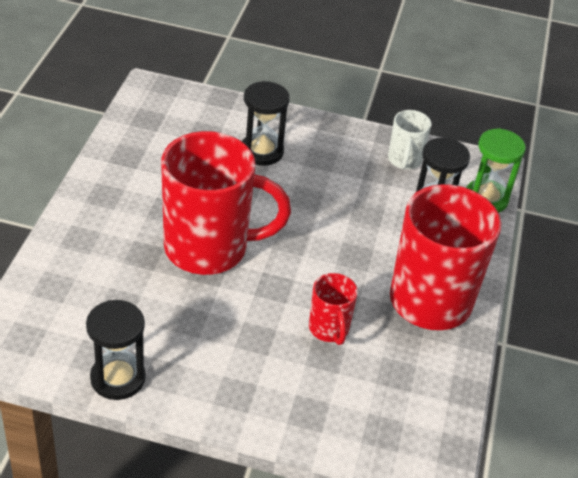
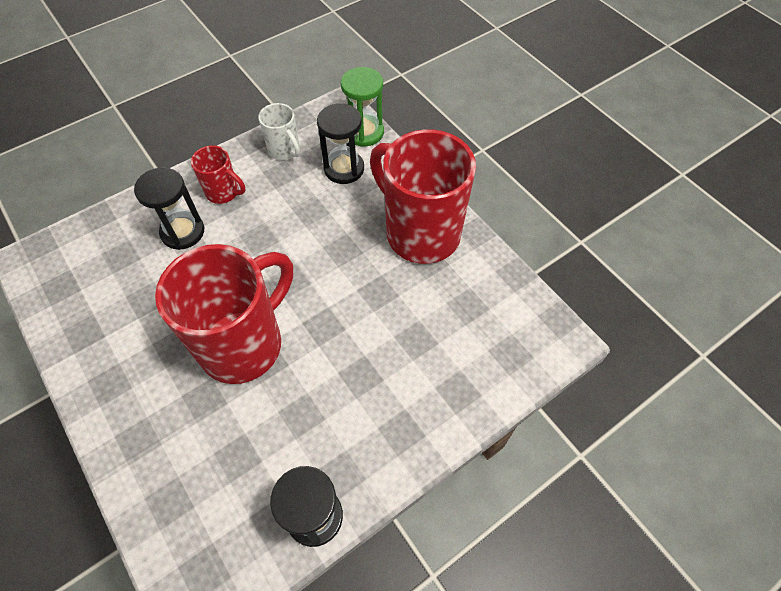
camera: 45 degrees left, 15 degrees up
red mug [309,273,358,345] -> red mug moved to [191,145,245,204]

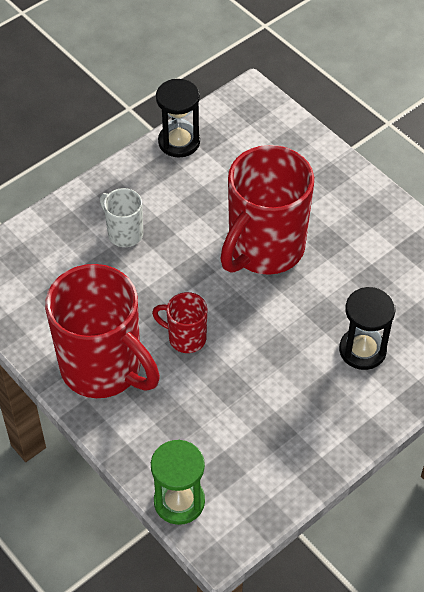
camera: 175 degrees right, 5 degrees down
red mug [191,145,245,204] -> red mug moved to [152,292,208,353]
white mug [258,103,300,160] -> white mug moved to [100,188,143,247]
black hourglass [317,103,364,184] -> none

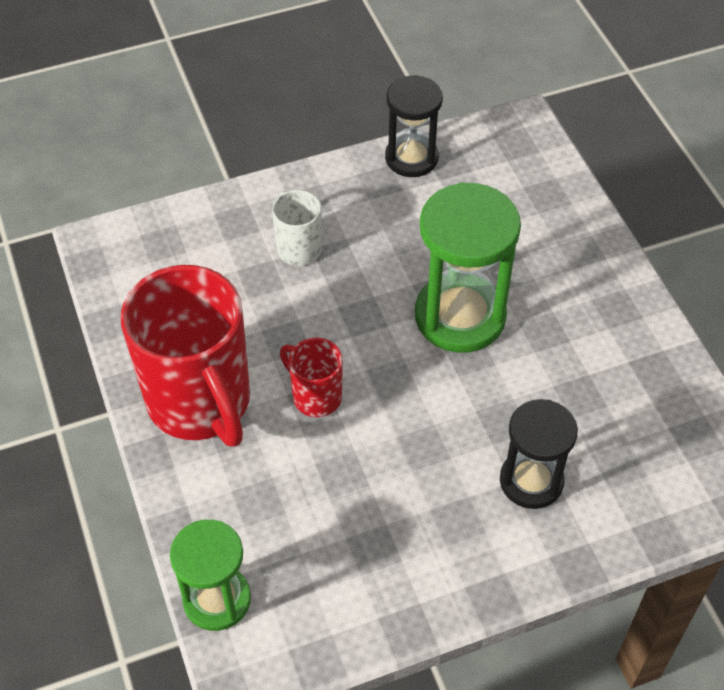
camera: 20 degrees right, 0 degrees up
red mug [220,145,314,275] -> green hourglass [415,182,521,353]

